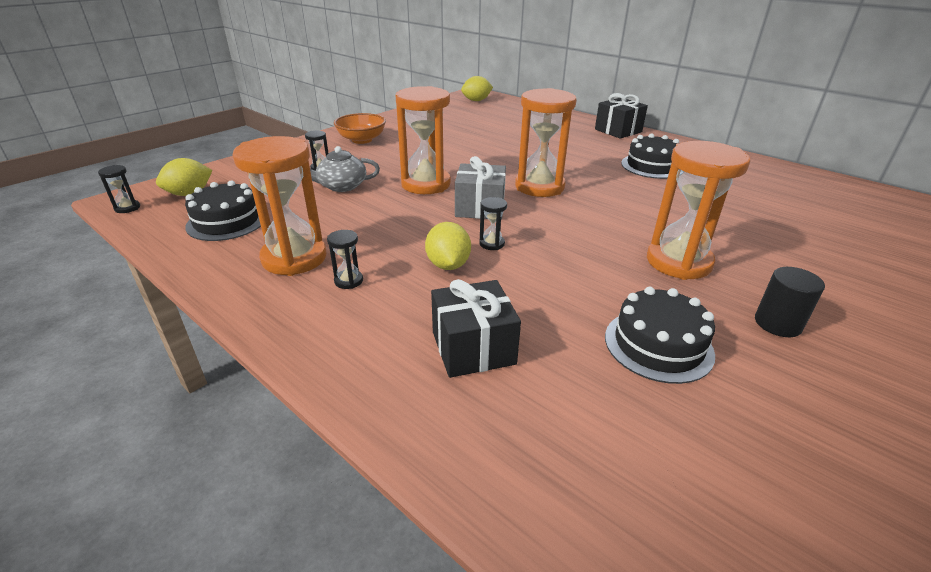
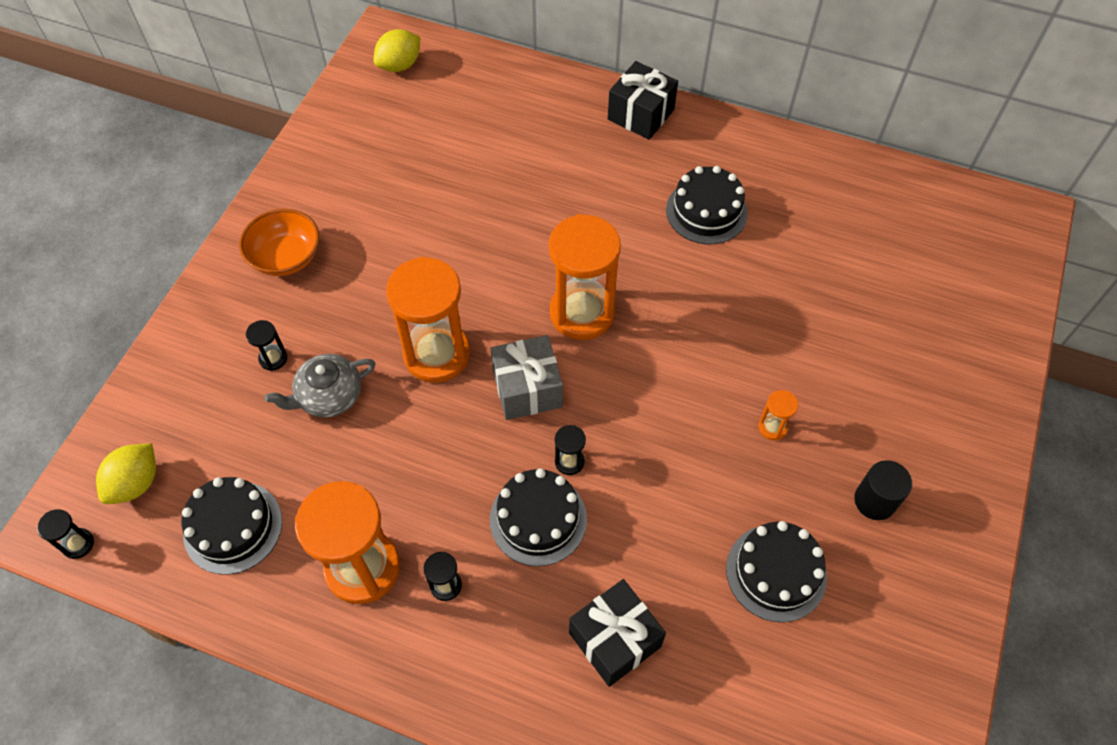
camera: 20 degrees left, 25 degrees up
yellow lemon [425,222,471,270] -> black cake [490,468,587,566]
orange hourglass [647,141,750,280] -> orange hourglass [759,390,798,441], size x0.42

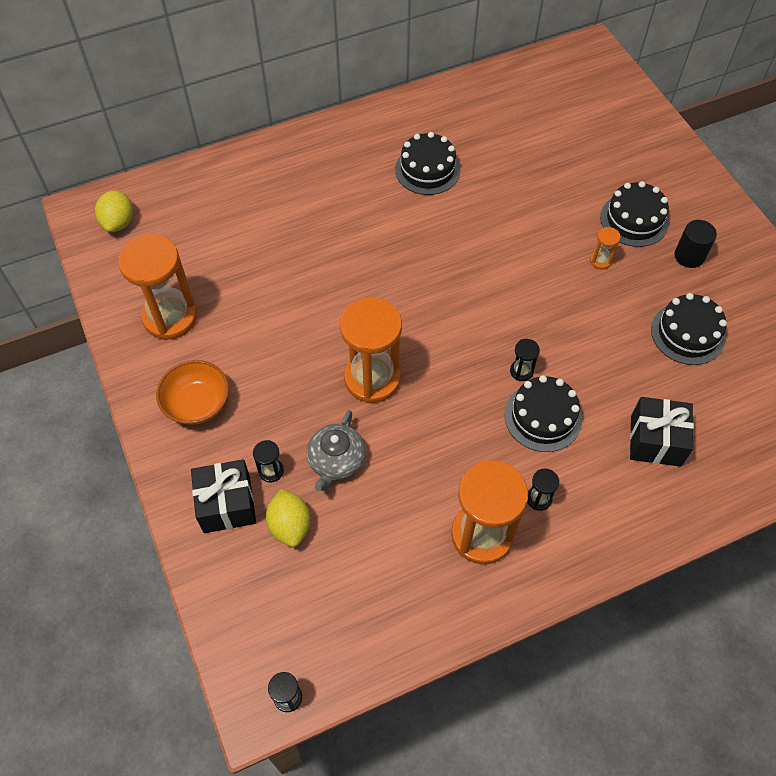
camera: 45 degrees left, 0 degrees up
yellow lemon [96,443,156,504] -> yellow lemon moved to [266,489,310,547]
black cake [182,477,282,575] -> black cake moved to [600,181,669,247]
grey gift [490,335,563,420] -> none
orange hourglass [549,214,621,340] -> orange hourglass moved to [118,234,197,340]
black gift [608,61,678,140] -> black gift moved to [191,459,256,533]

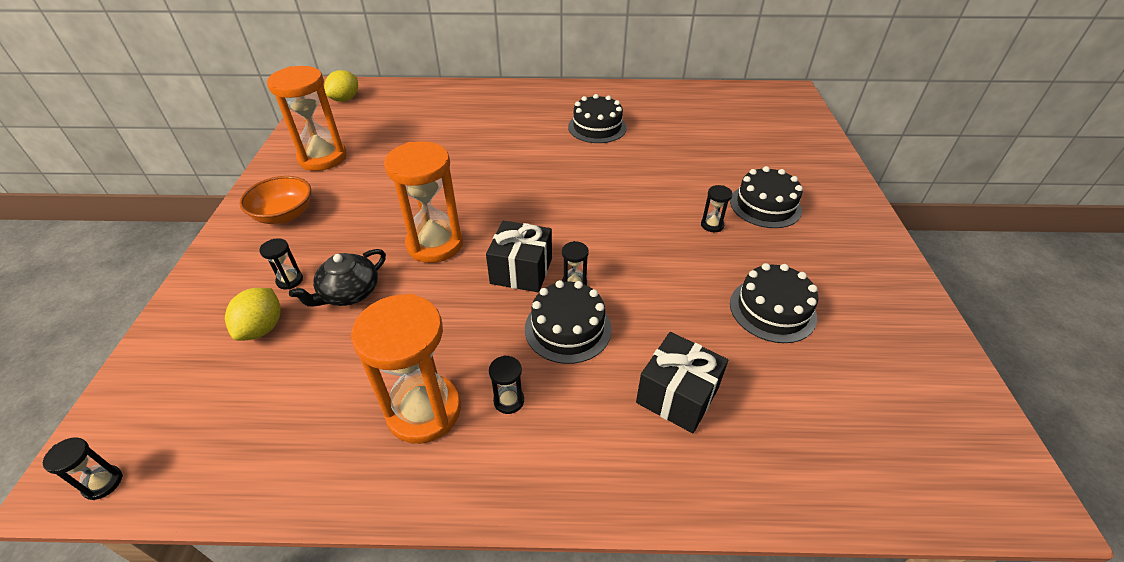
camera: 25 degrees right, 15 degrees down
black gift [191,459,256,533] -> black gift moved to [486,221,552,293]
grey teapot [307,410,366,491] -> black teapot [289,249,386,307]
orange hourglass [590,227,621,269] -> black hourglass [701,185,733,232]
black cylinder [675,220,717,268] -> none

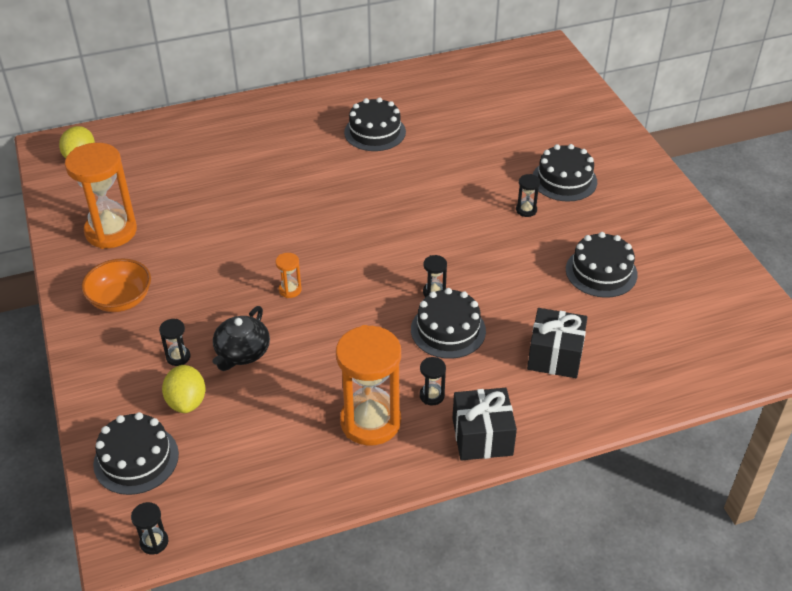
camera: 20 degrees left, 0 degrees up
orange hourglass [384,141,463,263] -> orange hourglass [275,253,302,298], size x0.42
black gift [486,221,552,293] -> black gift moved to [452,388,517,461]
none -> black cake [93,412,179,495]

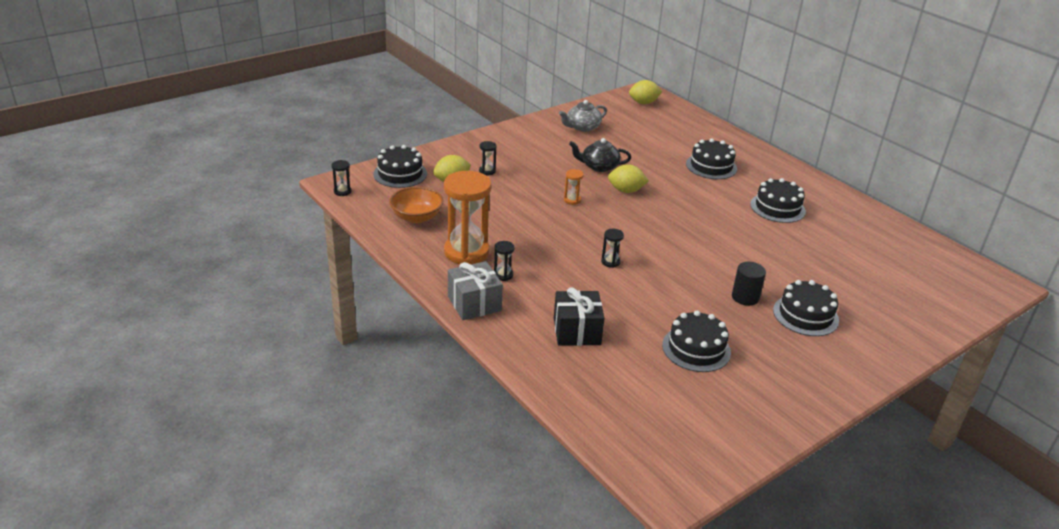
camera: 70 degrees right, 10 degrees down
orange hourglass [65,143,137,249] -> grey teapot [559,100,607,132]
orange bowl [81,259,151,312] -> orange bowl moved to [389,187,443,223]
black teapot [212,306,270,371] -> black teapot moved to [569,138,631,172]
black cake [411,288,486,359] -> black cake moved to [686,138,737,179]
black gift [452,388,517,461] -> grey gift [448,261,503,320]
black hourglass [516,174,541,217] -> black cylinder [732,262,766,306]
none -> yellow lemon [608,164,649,193]

